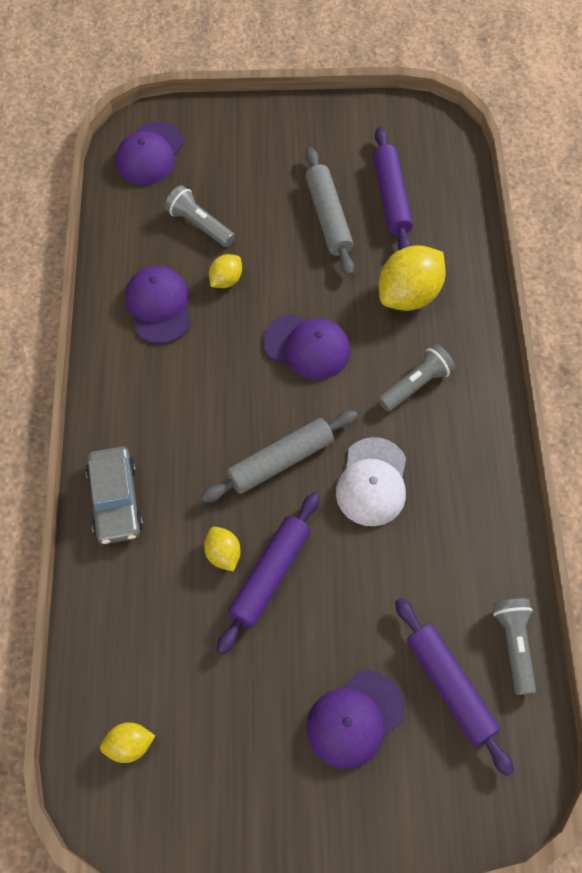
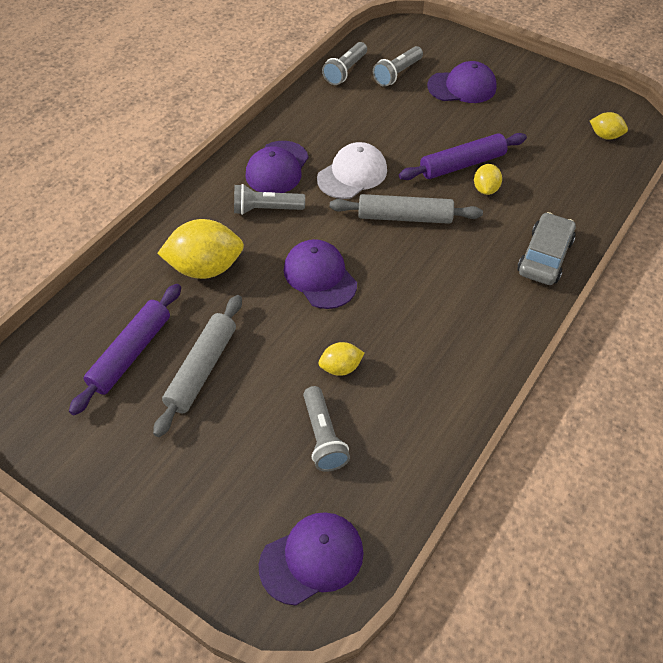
camera: 145 degrees left, 10 degrees down
purple cap [125,266,191,344] -> purple cap moved to [245,141,309,193]
purple rolling pin [395,598,514,776] -> grey flashlight [373,46,423,87]

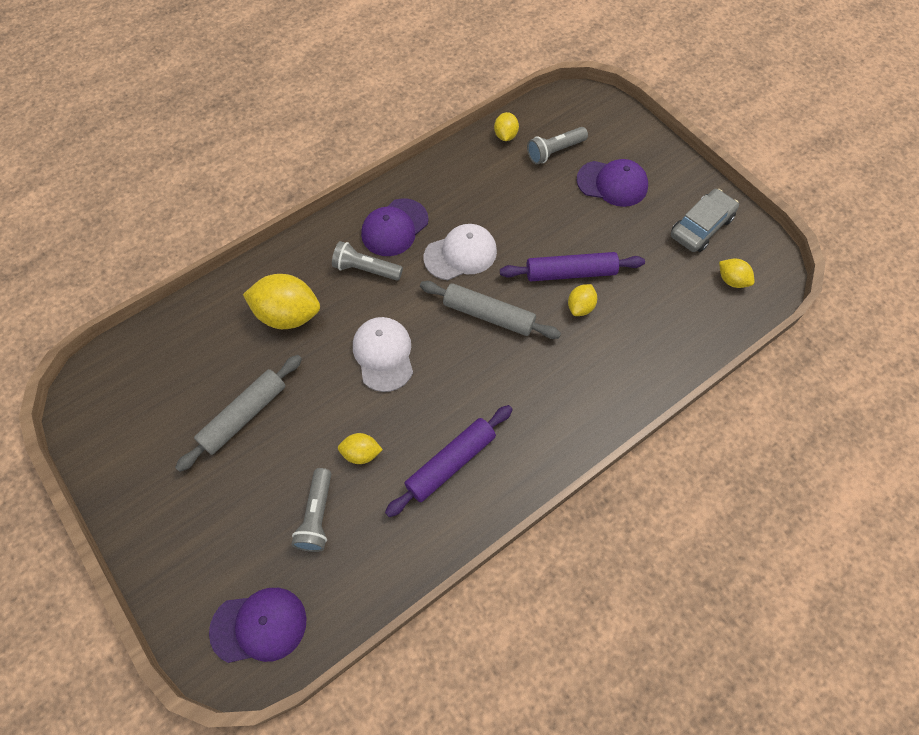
camera: 20 degrees right, 10 degrees up
purple rolling pin [69,284,181,415] -> purple rolling pin moved to [385,405,513,517]
purple cap [284,239,357,309] -> white cap [353,317,413,392]
grey flashlight [322,42,367,85] -> yellow lemon [494,112,519,141]
grey car [517,212,576,285] -> grey car moved to [671,189,739,252]

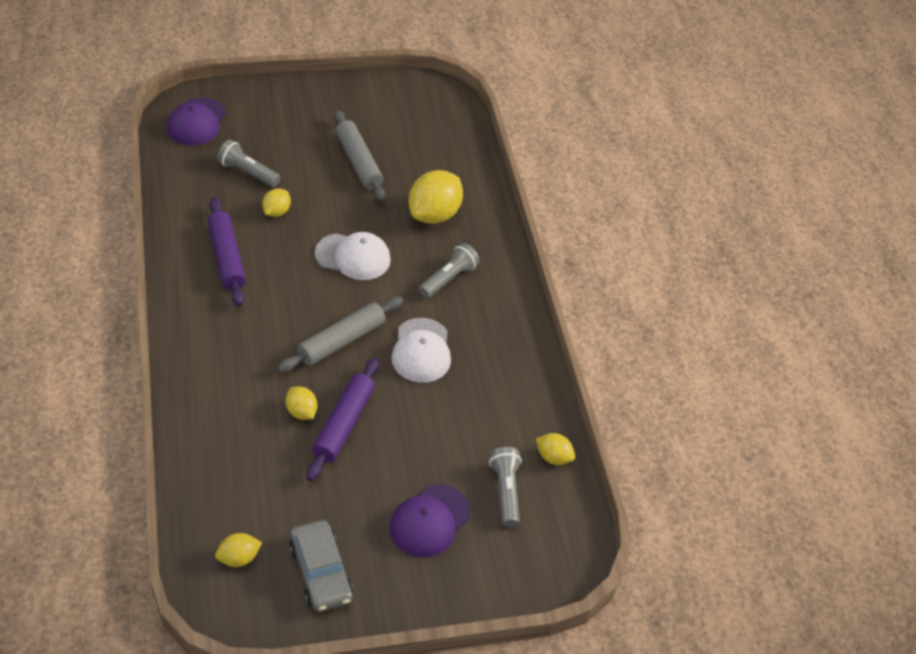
camera: 110 degrees right, 15 degrees down
purple cap [361,198,429,256] -> none

